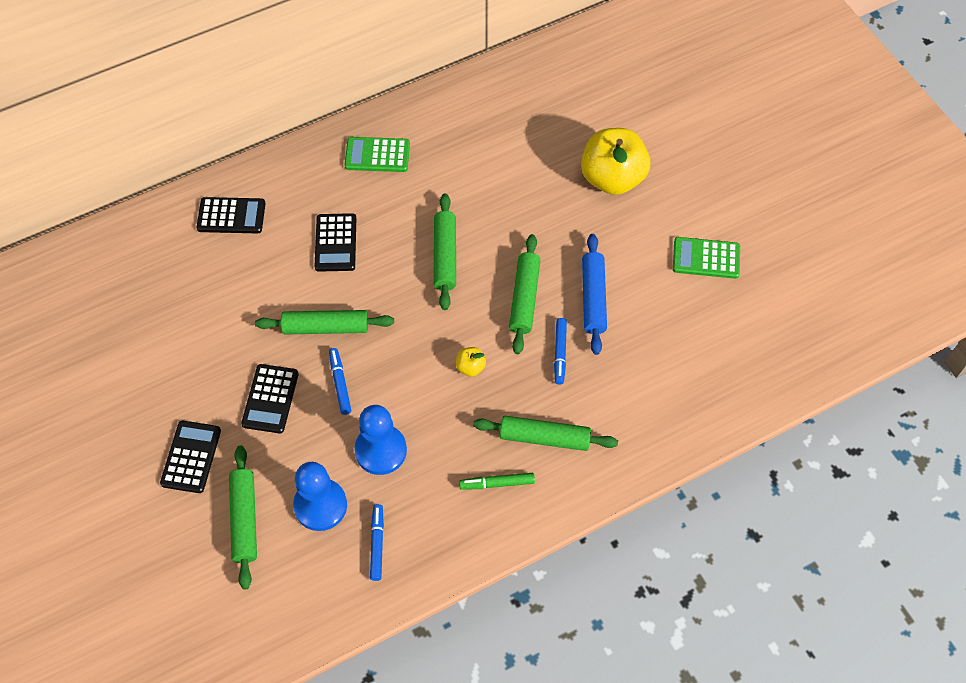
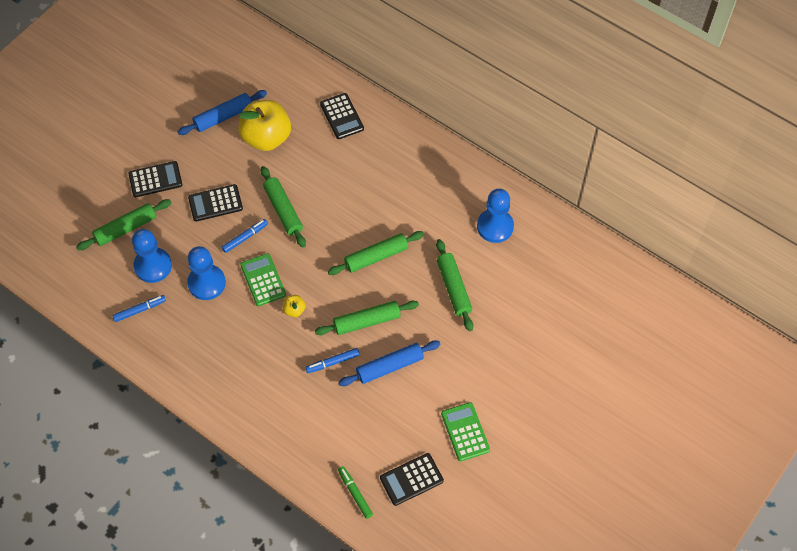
camera: 65 degrees right, 0 degrees up
black calculator [314,213,356,272] -> black calculator moved to [380,453,444,506]
green calculator [344,137,410,172] -> green calculator moved to [240,253,286,306]
green marker [459,473,535,490] -> green marker moved to [338,466,373,519]
green rolling pin [473,416,618,451] -> green rolling pin moved to [436,239,473,331]
yellow apple [581,128,650,195] -> yellow apple moved to [238,100,291,151]
none -> blue rolling pin [178,90,267,135]
none -> blue pawn [477,189,514,243]

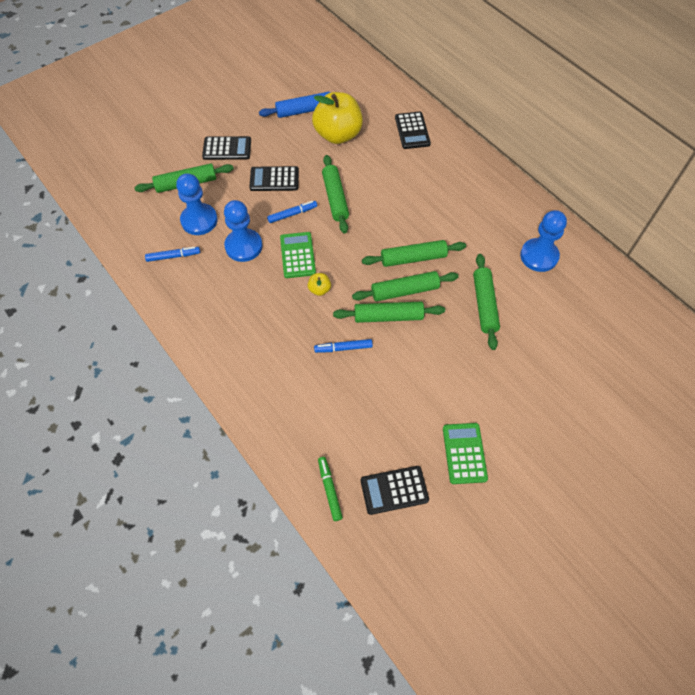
camera: 15 degrees right, 0 degrees up
blue rolling pin [339,341,441,386] -> none
none -> green rolling pin [352,271,459,301]

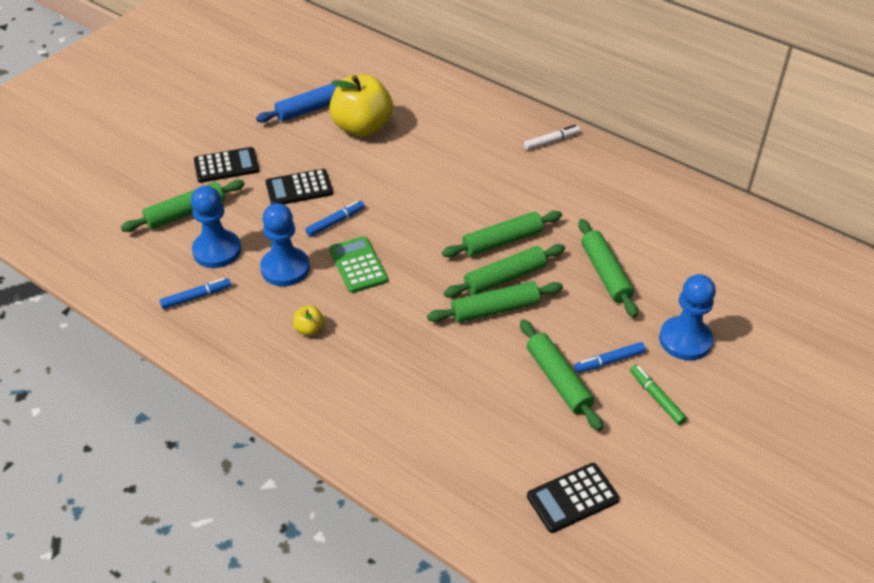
camera: 15 degrees left, 15 degrees down
yellow apple [308,273,331,296] -> yellow apple moved to [293,306,324,336]
blue marker [314,339,373,353] -> blue marker moved to [574,342,645,373]
green marker [318,457,343,521] -> green marker moved to [630,365,687,425]
green rolling pin [322,155,349,234] -> green rolling pin moved to [520,319,603,431]
black calculator [395,112,431,149] -> none
green calculator [443,423,488,484] -> none
blue pawn [520,210,567,272] -> blue pawn moved to [659,274,716,361]
none -> white marker [524,125,580,150]

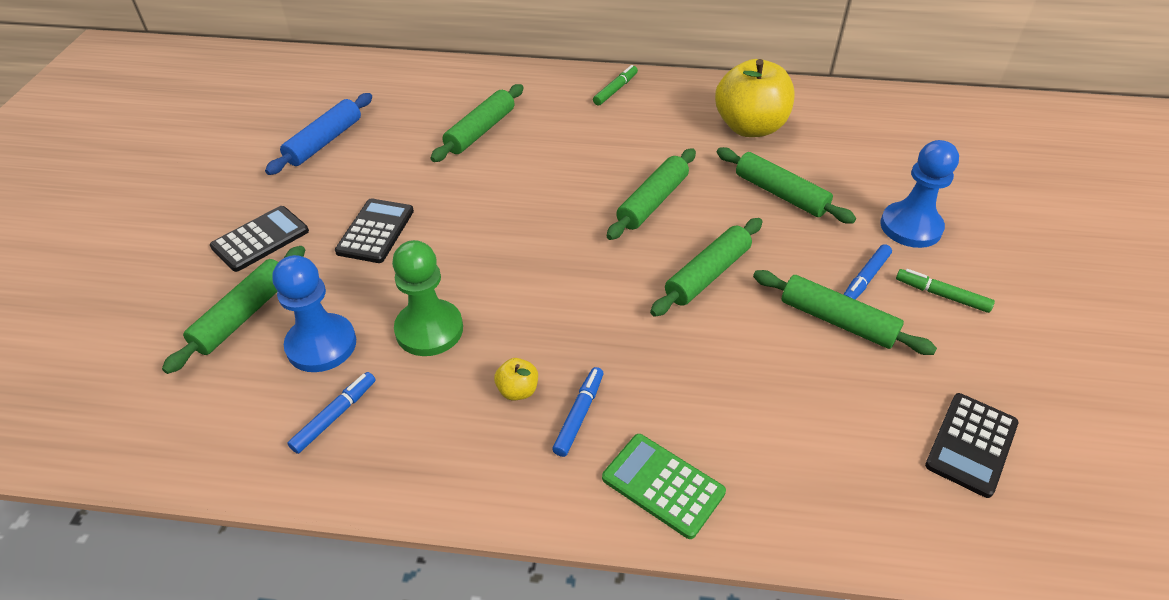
camera: 30 degrees left, 0 degrees up
blue pawn [260,203,310,286] -> green pawn [392,240,463,356]
black calculator [266,169,333,205] -> black calculator turned 150 degrees clockwise [335,198,414,263]
blue marker [306,201,365,236] -> blue marker moved to [552,367,603,457]
yellow apple [329,74,393,137] -> yellow apple moved to [715,59,795,137]
green calculator [329,236,388,293] -> green calculator moved to [602,434,726,539]
green rolling pin [444,244,565,298] -> green rolling pin moved to [430,84,524,162]
white marker [524,125,580,150] -> green marker [593,65,638,106]

